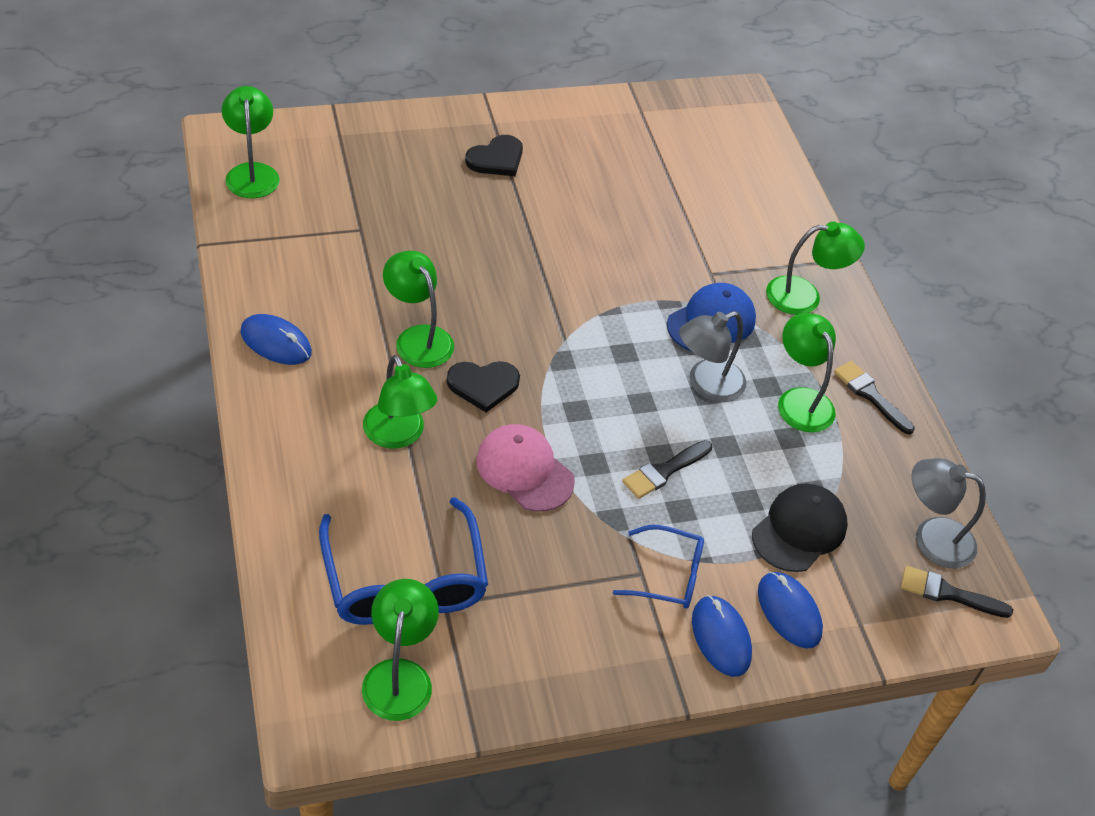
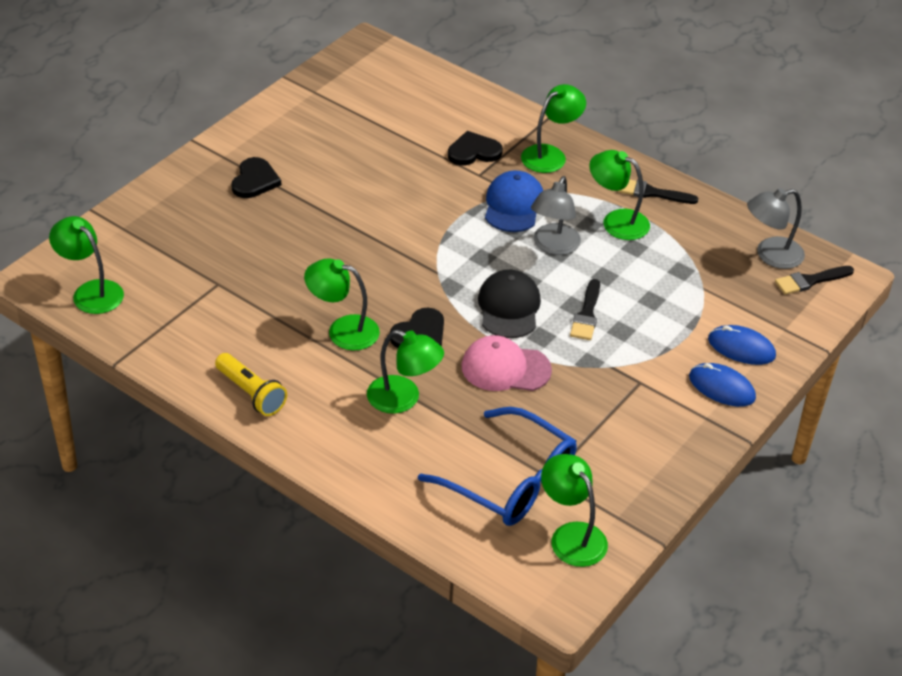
camera: 35 degrees left, 5 degrees down
blue mouse [240,314,312,365] -> yellow flashlight [215,353,287,416]
blue glasses [613,525,704,609] -> none
black cap [752,484,848,572] -> black cap moved to [478,270,541,338]
none -> black heart [448,131,503,165]

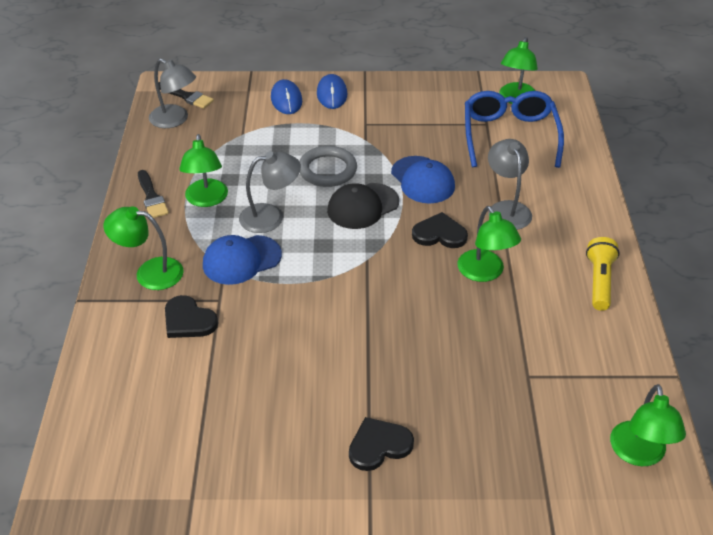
camera: 125 degrees left, 0 degrees up
green lamp [367,330,444,414] -> grey lamp [488,139,532,230]
pink cap [462,335,552,391] -> blue cap [391,156,455,204]
black brush [570,279,600,340] -> grey ring [299,146,357,187]

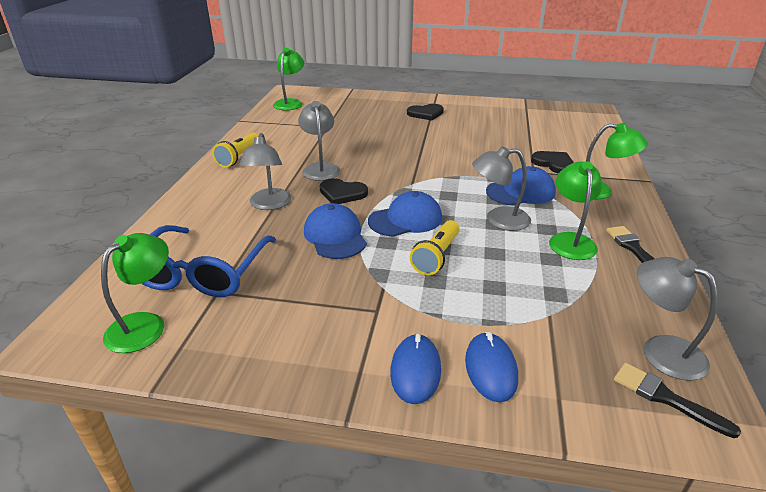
camera: 170 degrees left, 10 degrees down
grey ring [299,146,357,187] -> yellow flashlight [410,220,460,275]
black cap [327,183,399,229] -> blue cap [368,191,442,237]
green lamp [457,206,521,282] -> grey lamp [298,101,340,181]

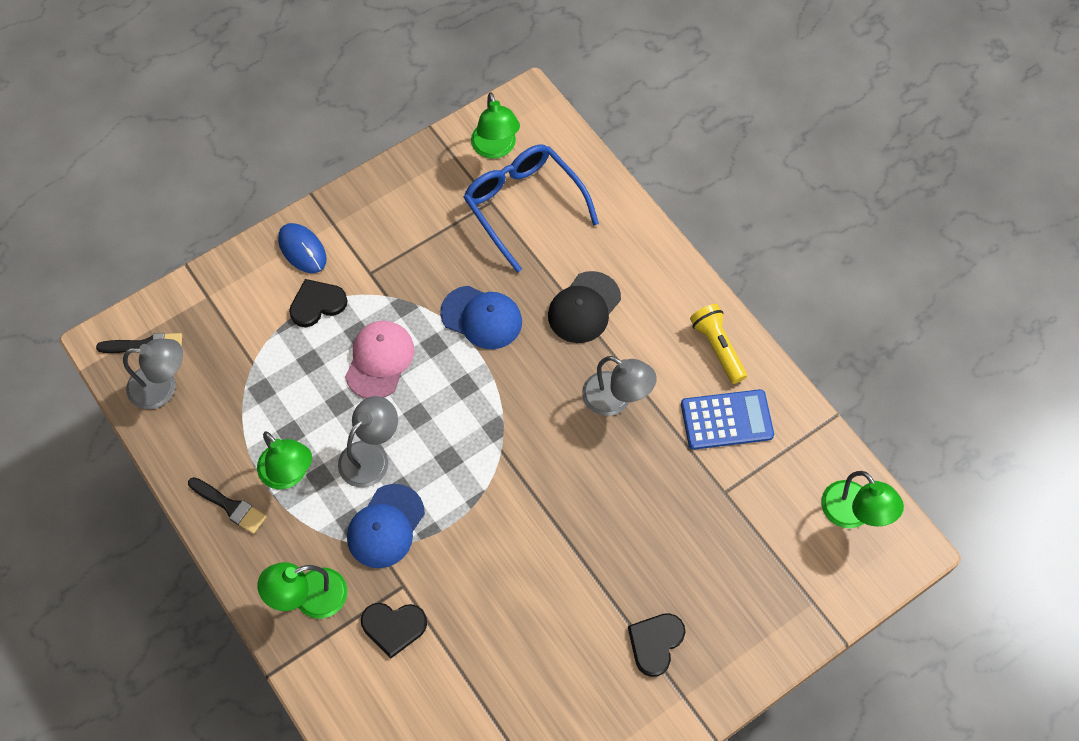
camera: 135 degrees right, 30 degrees up
grey lamp [239,133,291,210] -> black cap [548,271,621,343]
black heart [320,178,368,204] -> black heart moved to [289,279,348,327]
blue cap [368,191,442,237] -> none
yellow flashlight [410,220,460,275] -> pink cap [345,321,414,398]
blue mouse [465,332,518,402] -> none
none -> blue calculator [681,389,774,450]

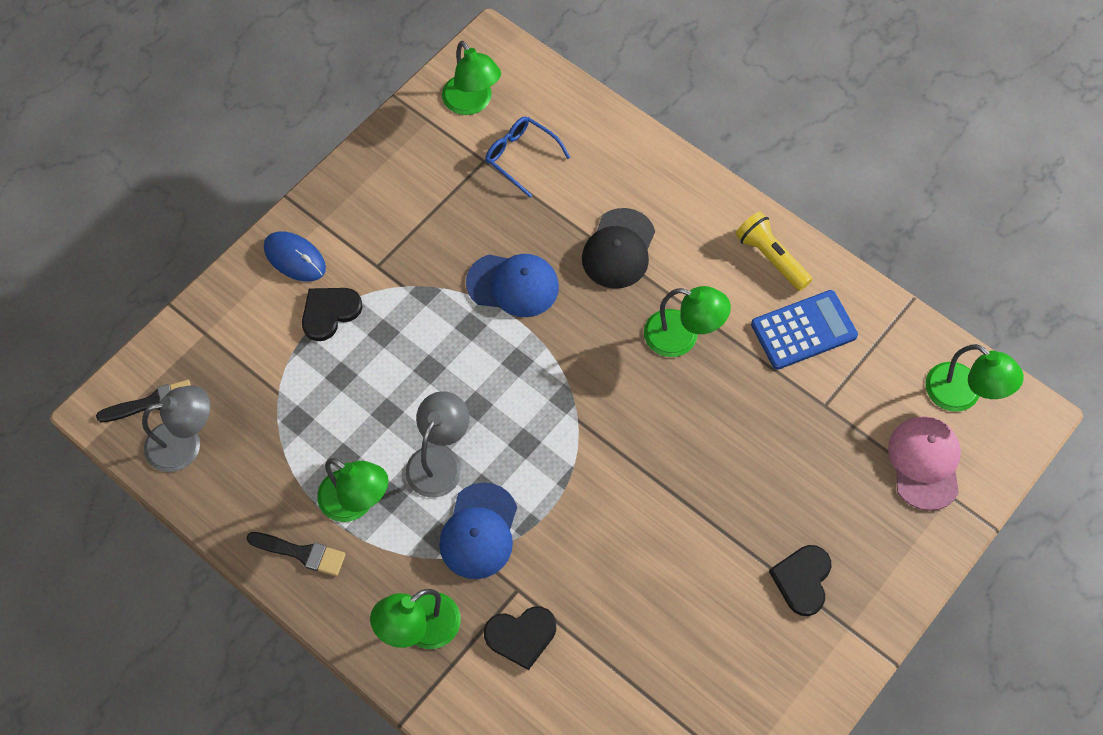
camera: 15 degrees left, 0 degrees up
pink cap [345,321,414,398] -> pink cap moved to [888,417,961,511]
blue glasses [463,145,599,273] -> blue glasses [485,117,571,198], size x0.57
grey lamp [582,356,657,416] -> green lamp [644,286,731,357]

